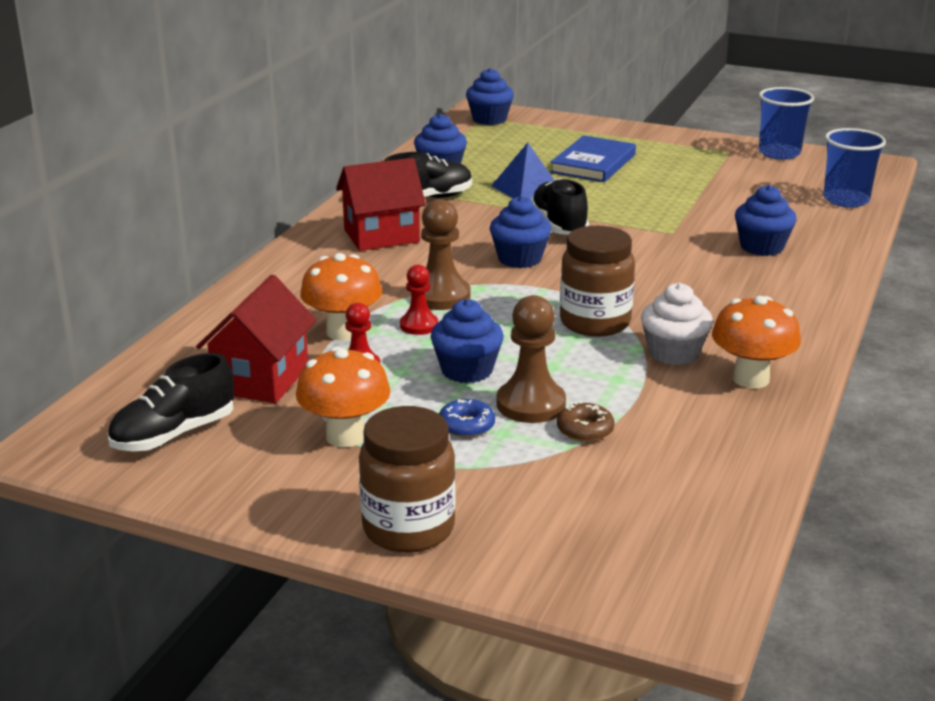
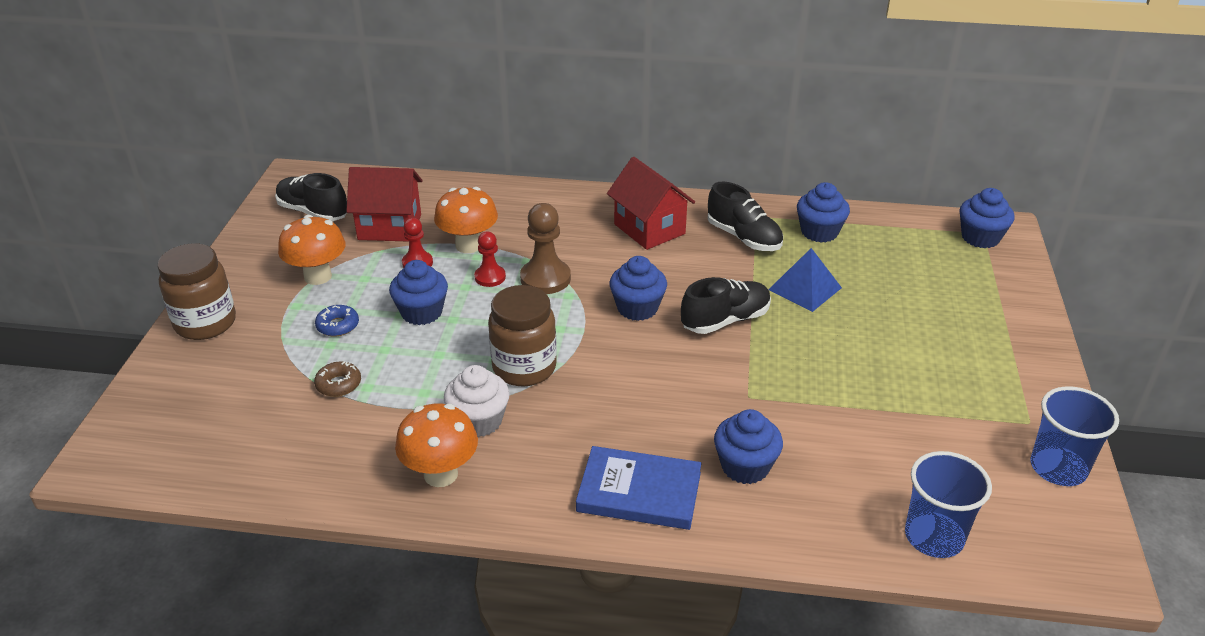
camera: 75 degrees right, 10 degrees up
brown pawn [497,295,566,423] -> none
blue book [550,135,636,182] -> blue book moved to [576,446,702,530]

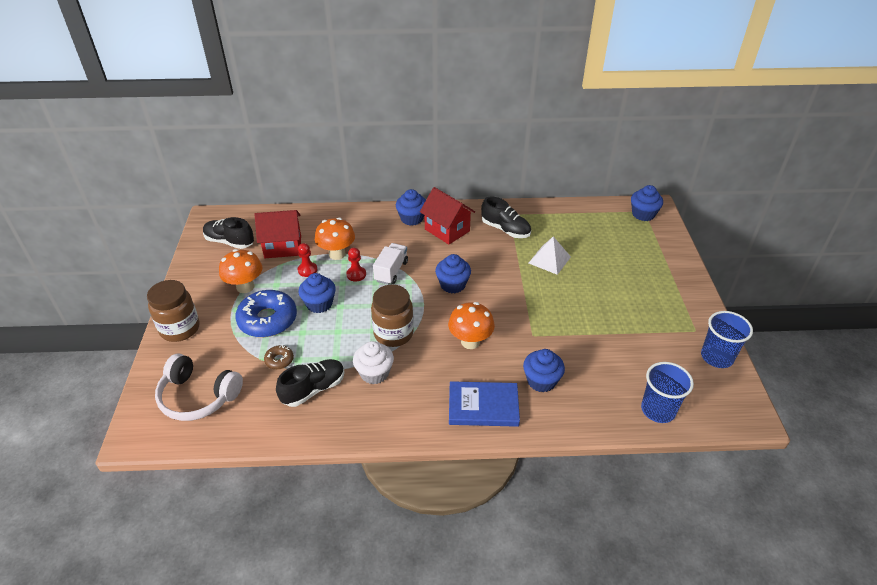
camera: 10 degrees left, 5 degrees up
blue donut [315,305,359,337] -> blue donut [235,290,297,337], size x2.17
orange mushroom [395,403,478,487] -> orange mushroom moved to [448,302,495,349]
brown pawn [520,203,571,294] -> white truck [373,243,408,285]
black shoe [681,277,771,334] -> black shoe moved to [276,359,345,407]
blue pyramid [768,248,842,312] -> white pyramid [529,236,571,275]
blue cupcake [797,182,850,243] -> blue cupcake moved to [396,189,426,226]
none -> white headphones [155,354,243,421]

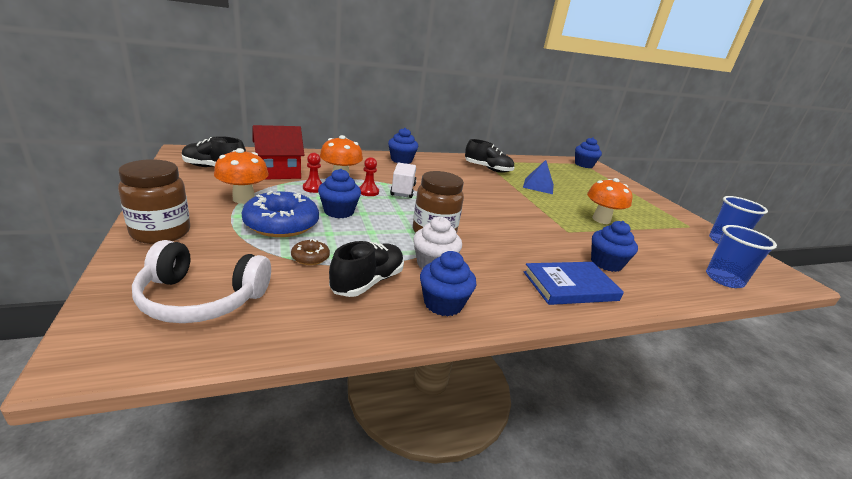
camera: 20 degrees left, 15 degrees down
red house [420,187,475,245] -> none
blue cupcake [435,254,471,293] -> blue cupcake moved to [420,251,476,316]
orange mushroom [448,302,495,349] -> orange mushroom moved to [587,178,632,224]
white pyramid [529,236,571,275] -> blue pyramid [523,160,554,194]

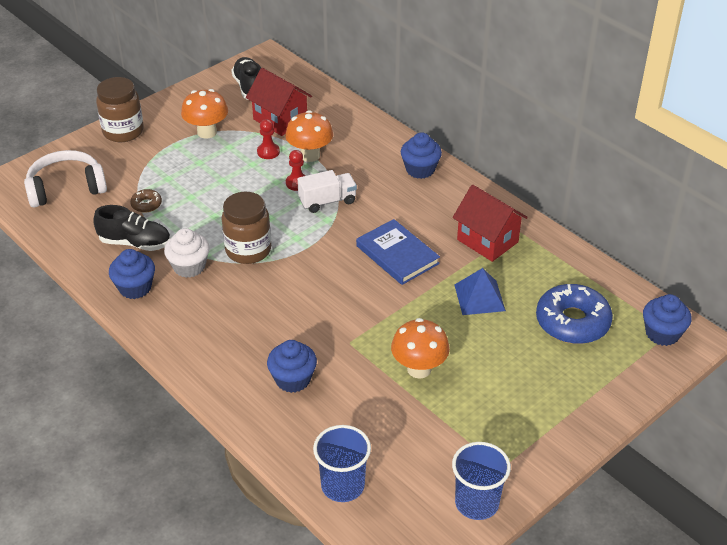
camera: 70 degrees right, 15 degrees up
white headphones [132,240,271,323] -> white headphones turned 90 degrees clockwise [24,150,107,207]
blue donut [242,191,319,237] -> blue donut moved to [536,284,613,344]
blue cupcake [318,169,361,218] -> none
black shoe [465,139,515,173] -> red house [453,185,528,262]
blue book [524,262,624,305] -> blue book moved to [356,219,440,285]

